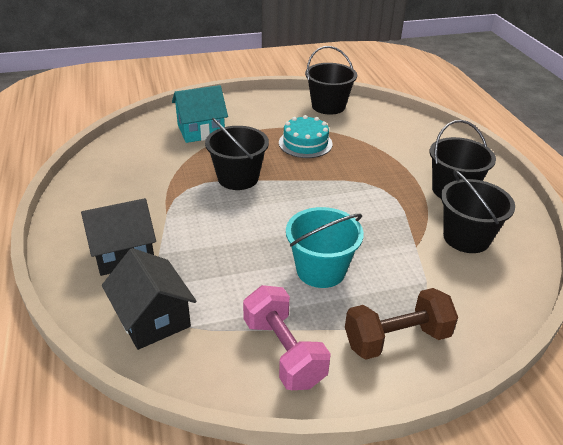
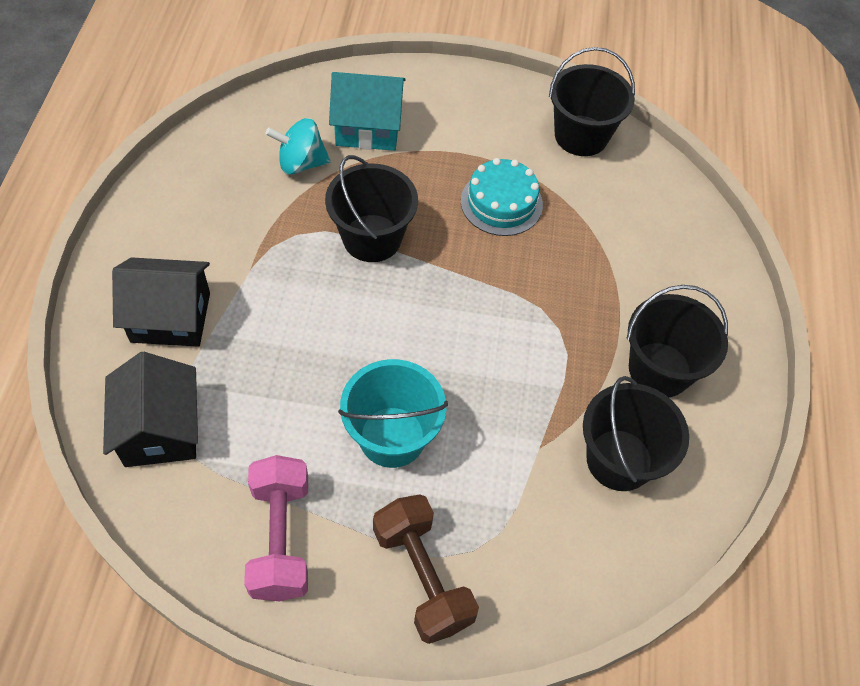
camera: 20 degrees right, 20 degrees up
brown dumbbell [345,288,458,360] -> brown dumbbell turned 60 degrees clockwise [373,494,479,644]
none -> turquoise spinning top [266,118,331,175]

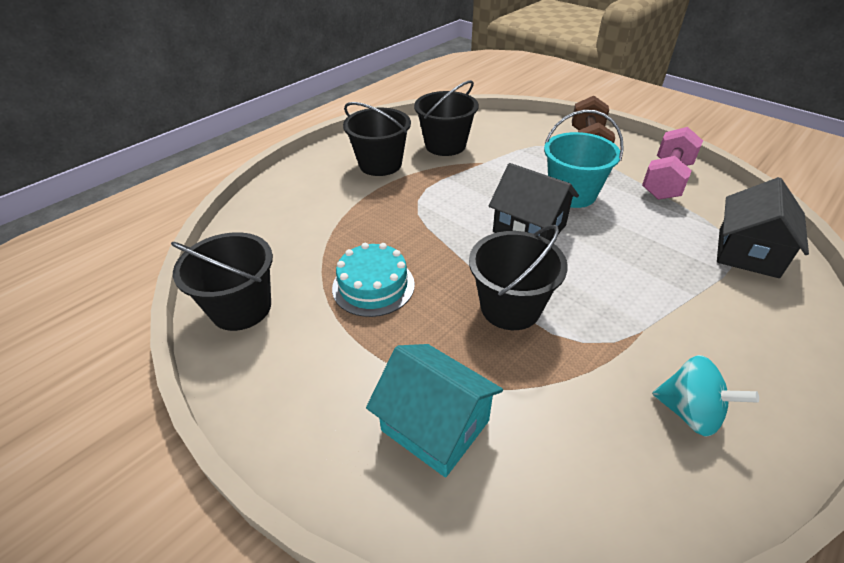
camera: 140 degrees left, 15 degrees down
black house [112,257,210,347] -> black house moved to [489,163,579,241]
turquoise spinning top [266,118,331,175] -> turquoise spinning top moved to [652,355,759,437]

